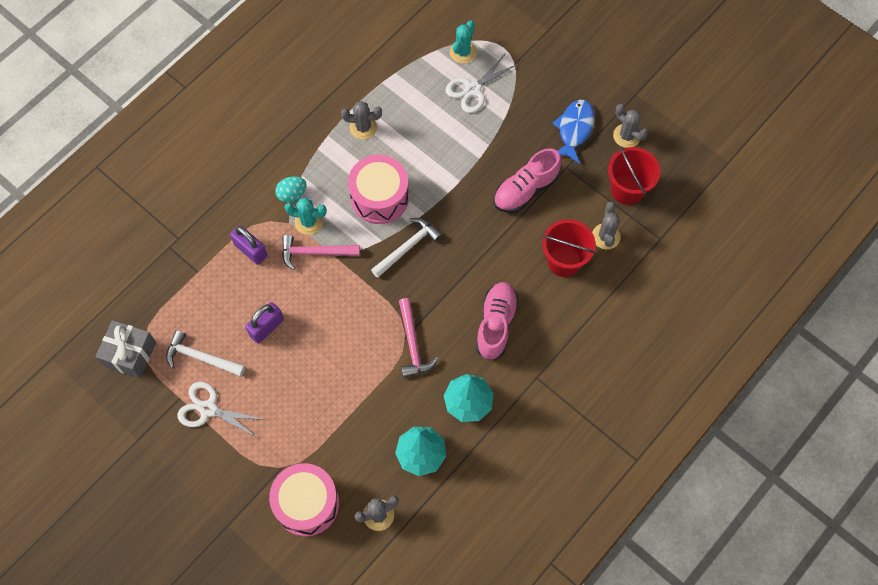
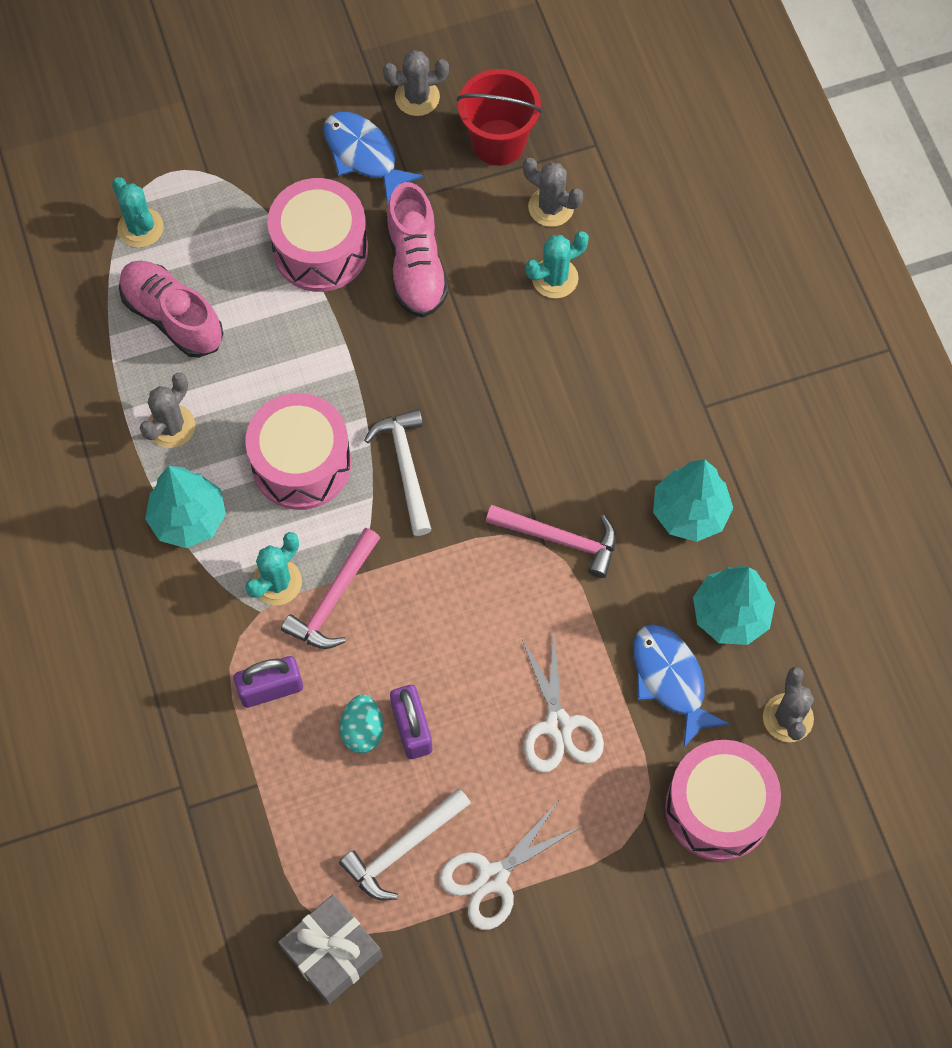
camera: 60 degrees left, 0 degrees up
turquoise egg [275,176,307,203] -> turquoise egg moved to [340,695,384,753]
white scissors [446,53,518,113] -> white scissors moved to [521,633,604,773]
pink shoe [476,282,519,360] -> pink shoe moved to [119,261,223,358]
red bucket [542,219,596,277] -> turquoise cactus [525,231,589,298]
none -> turquoise tree [145,466,226,548]
none -> pink drum [267,178,368,292]
none -> blue fish [633,624,730,747]

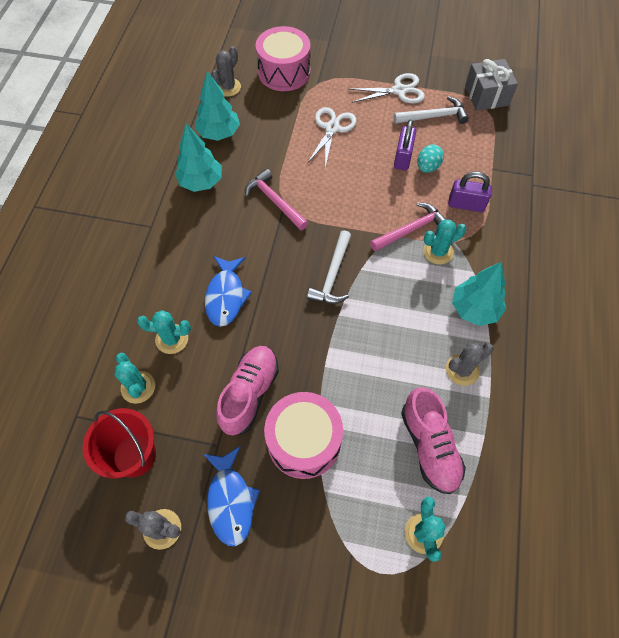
camera: 150 degrees left, 5 degrees down
pink drum [245,393,351,510] -> none
grey cactus [523,158,583,227] -> turquoise cactus [115,353,155,404]
blue fish [633,624,730,747] -> blue fish moved to [205,256,252,327]

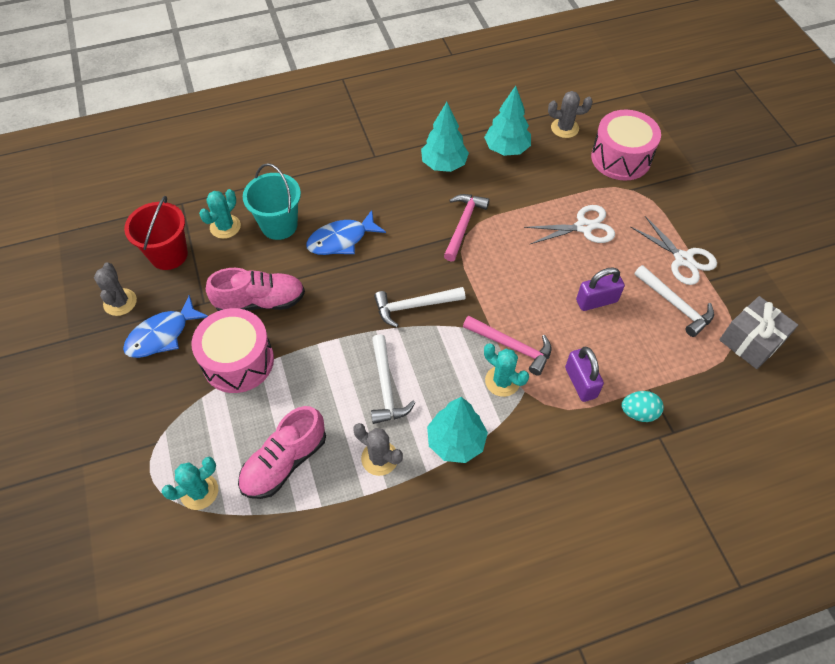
camera: 60 degrees right, 5 degrees down
turquoise cactus [137,310,191,354] -> turquoise bucket [243,163,301,240]
turquoise egg [417,145,444,173] -> turquoise egg moved to [621,391,664,422]
none -> white hammer [371,334,415,424]

